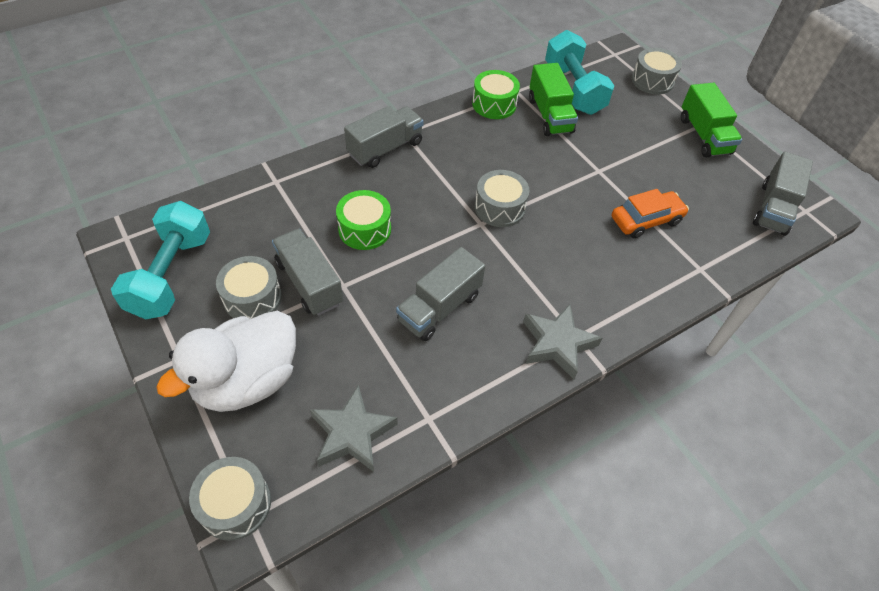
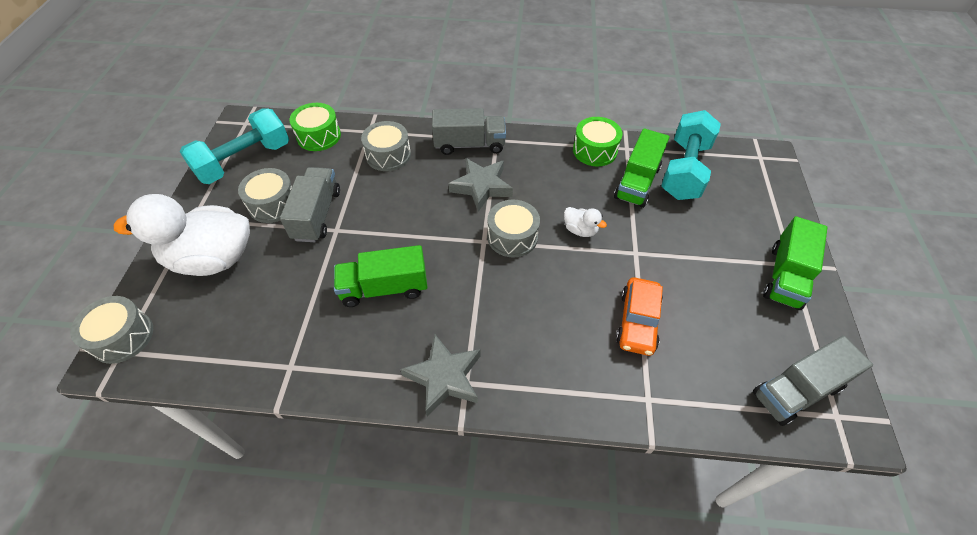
camera: 40 degrees right, 0 degrees up
grey star [310,385,398,472] -> grey star moved to [448,158,513,212]
green drum [336,190,391,250] -> green drum moved to [289,103,341,151]
grey truck [396,247,485,341] -> green truck [334,245,427,307]
orange car [612,189,689,238] -> orange car turned 90 degrees clockwise [616,277,663,356]
grey drum [632,48,682,94] -> grey drum moved to [361,121,411,171]
none -> white duck [564,207,607,237]

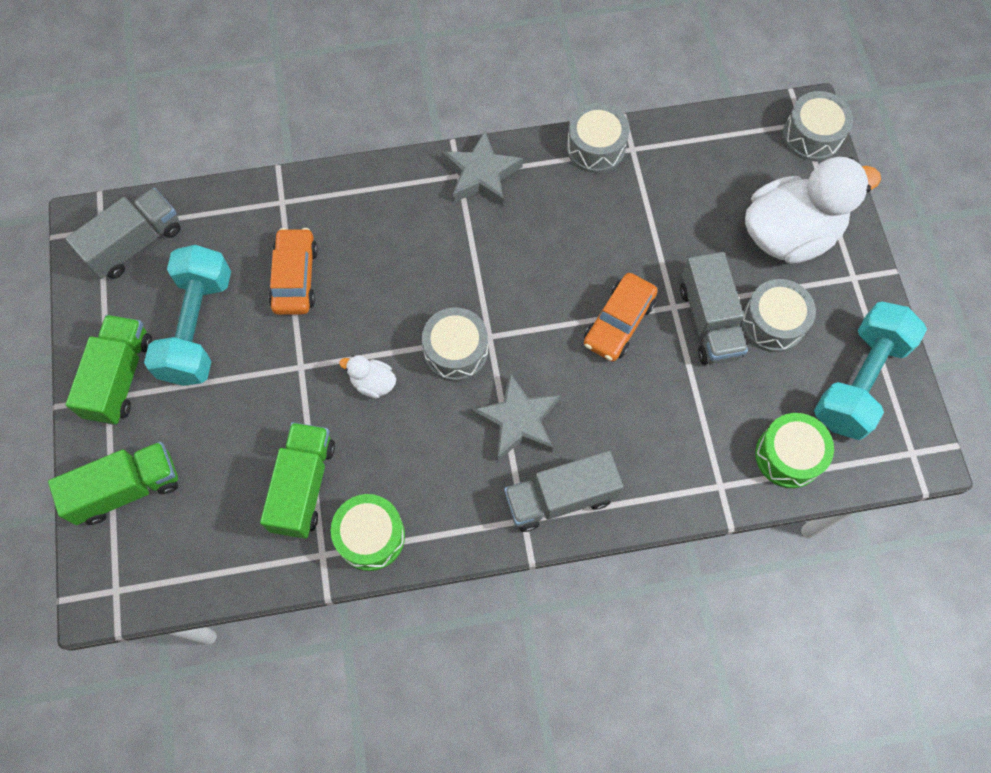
camera: 165 degrees right, 15 degrees up
green truck [334,245,427,307] -> green truck moved to [48,442,178,525]
grey drum [361,121,411,171] -> grey drum moved to [566,103,630,173]
turquoise dumbbell [661,110,721,200] -> turquoise dumbbell moved to [144,245,231,386]
none -> orange car [584,273,658,361]

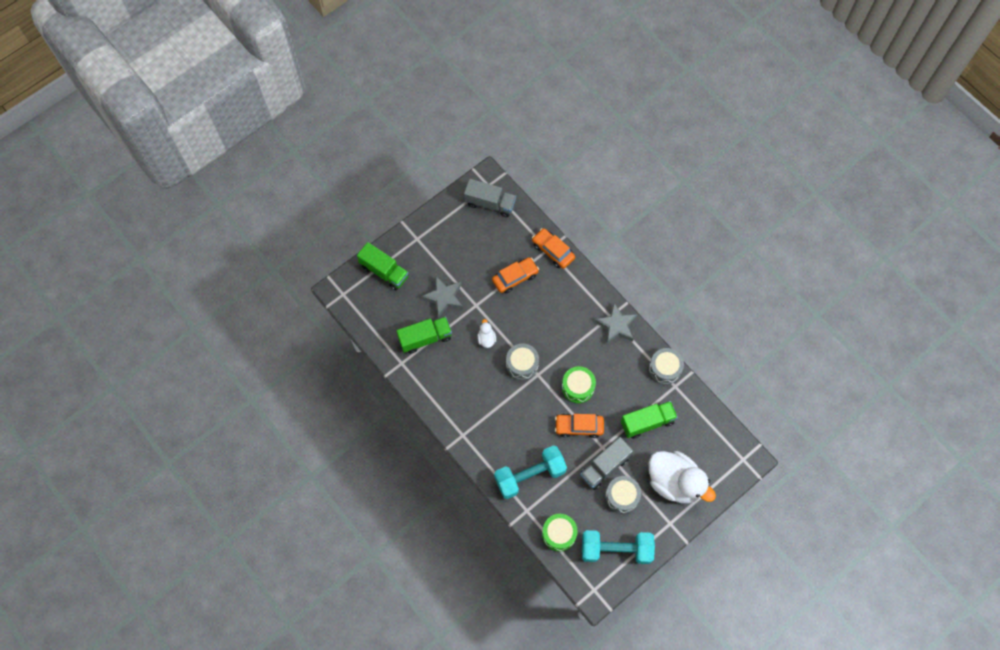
camera: 60 degrees right, 0 degrees up
green truck [66,315,152,425] -> green truck moved to [621,401,678,439]
turquoise dumbbell [144,245,231,386] -> turquoise dumbbell moved to [494,445,567,499]
green drum [331,494,405,571] -> green drum moved to [562,366,596,403]
grey star [472,373,560,462] -> grey star moved to [421,276,463,318]
grey truck [504,451,623,532] -> none
grey drum [783,91,853,161] -> none
none -> orange car [532,228,575,269]

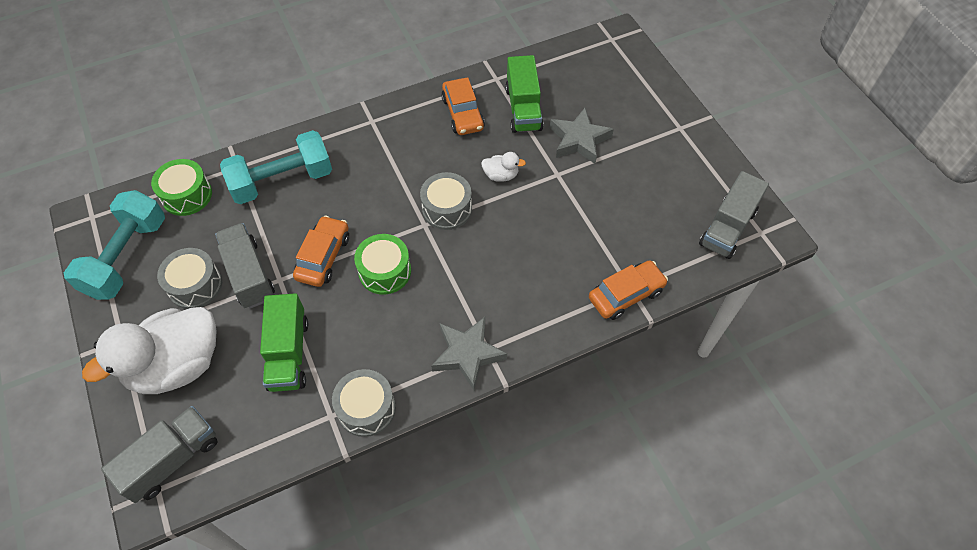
camera: 105 degrees right, 10 degrees down
green truck [357,242,409,290] -> none
orange car [492,257,539,293] -> orange car moved to [441,77,485,135]
turquoise dumbbell [494,445,567,499] -> turquoise dumbbell turned 75 degrees clockwise [220,130,332,204]
none -> grey truck [101,406,217,503]

